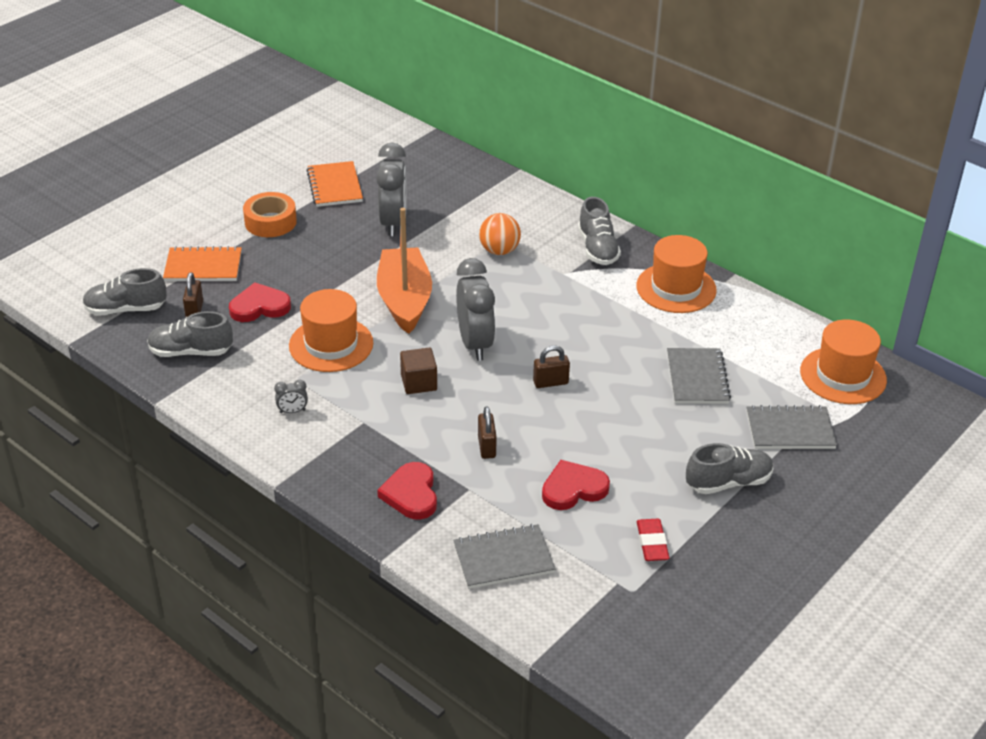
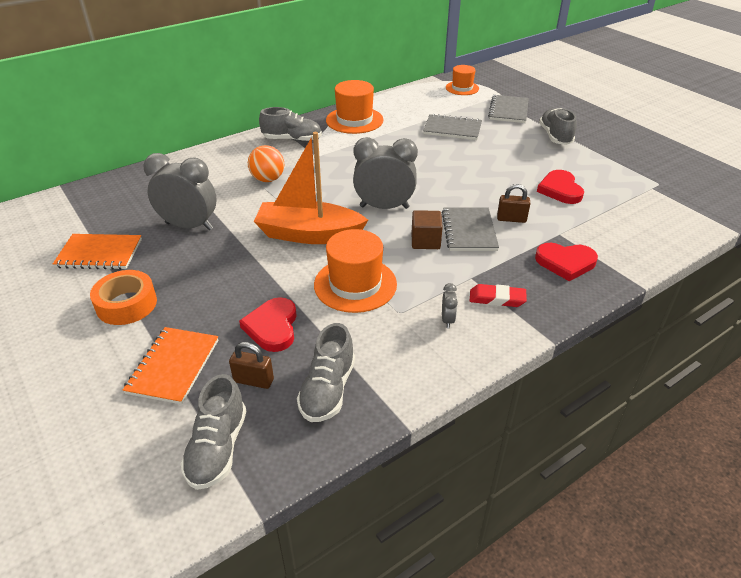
camera: 75 degrees left, 0 degrees up
grey notebook [453,524,556,589] -> grey notebook moved to [442,207,499,251]
brown padlock [533,346,570,388] -> none
red eraser [637,518,670,561] -> red eraser moved to [470,284,527,307]
orange hat [800,319,887,404] -> orange hat [446,65,479,95], size x0.63

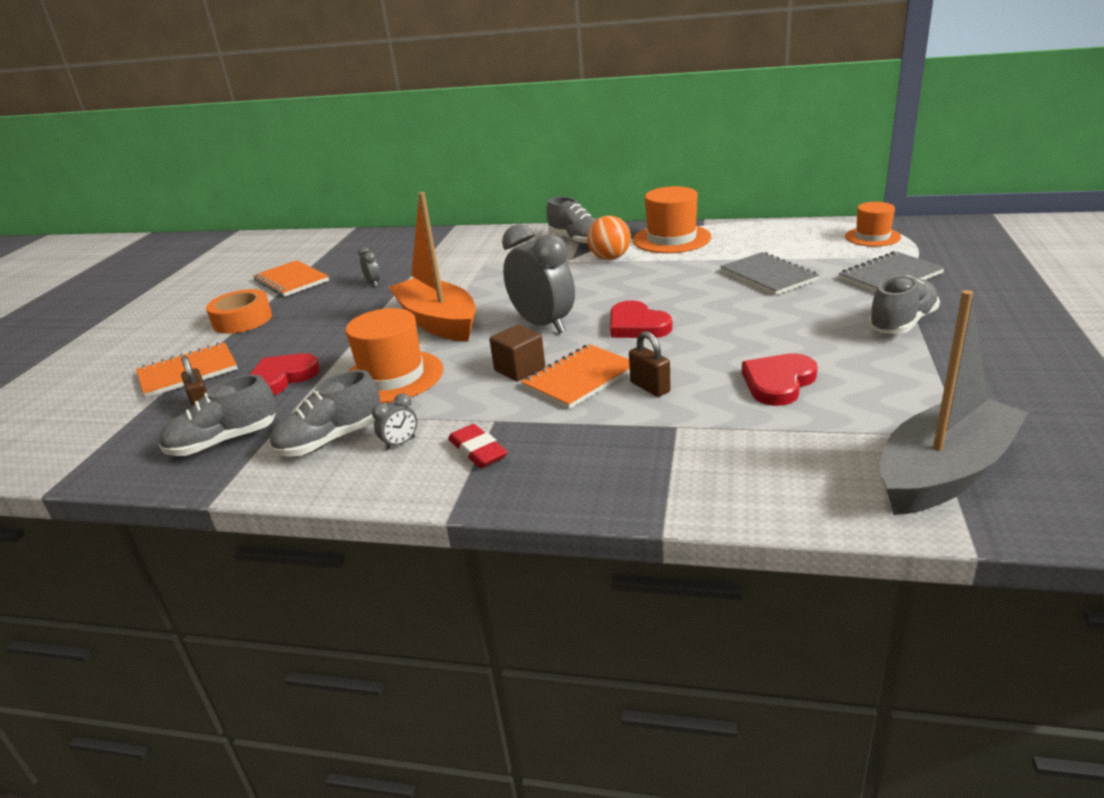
camera: 50 degrees right, 10 degrees down
grey clock [143,153,216,230] -> grey clock [358,247,380,286], size x0.42
grey shoe [180,374,246,490] -> grey shoe moved to [269,370,380,457]
orange ball [248,145,284,182] -> orange ball moved to [587,216,631,260]
grey notebook [442,207,499,251] -> orange notebook [521,344,630,409]
red heart [535,243,598,281] -> red heart moved to [610,300,673,338]
none -> grey boat [880,290,1028,515]

